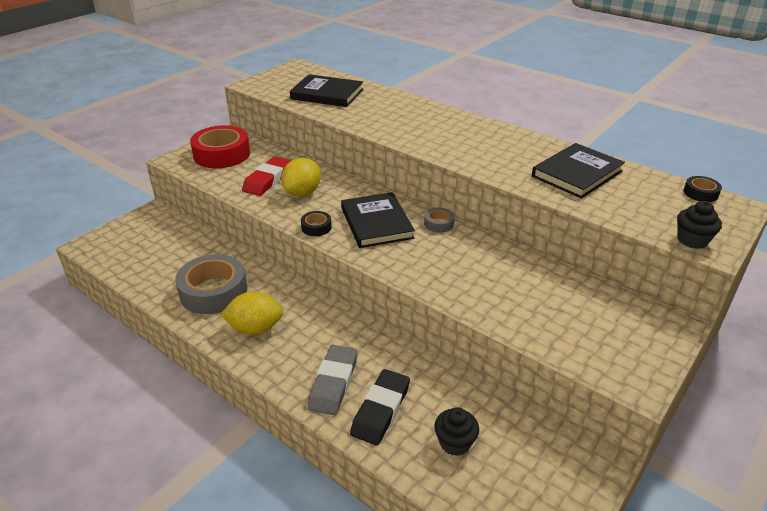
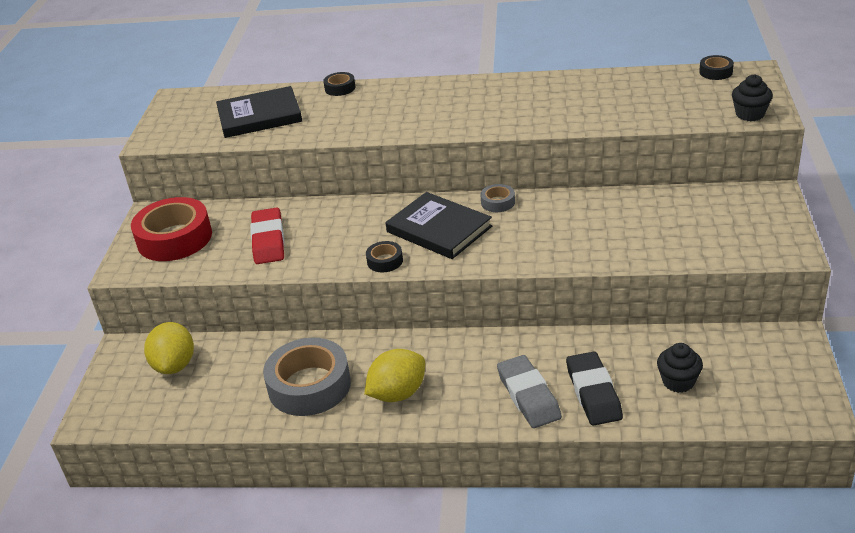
camera: 30 degrees left, 0 degrees up
yellow lemon [281,158,321,196] -> yellow lemon moved to [144,322,194,374]
black book [532,143,625,198] -> none
none -> black tape [323,72,356,96]

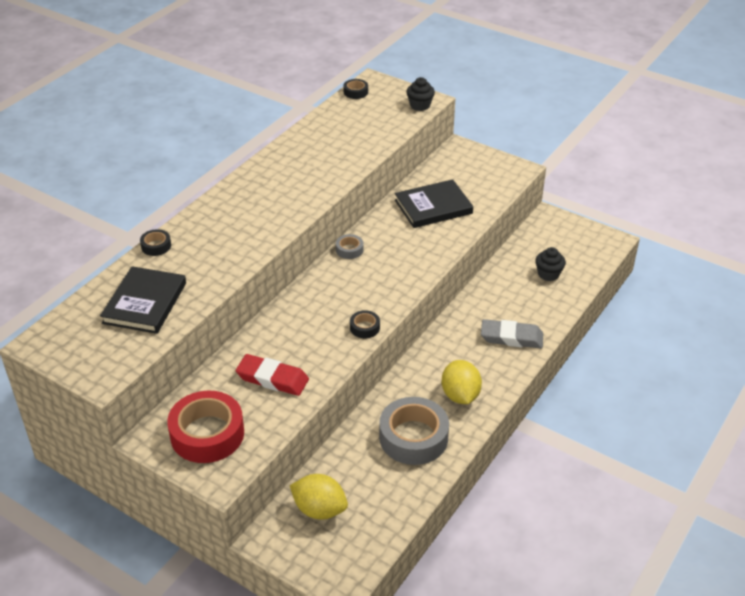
camera: 65 degrees left, 5 degrees up
black book [386,192,492,259] -> black book moved to [395,179,473,228]
black eraser [566,352,623,426] -> none

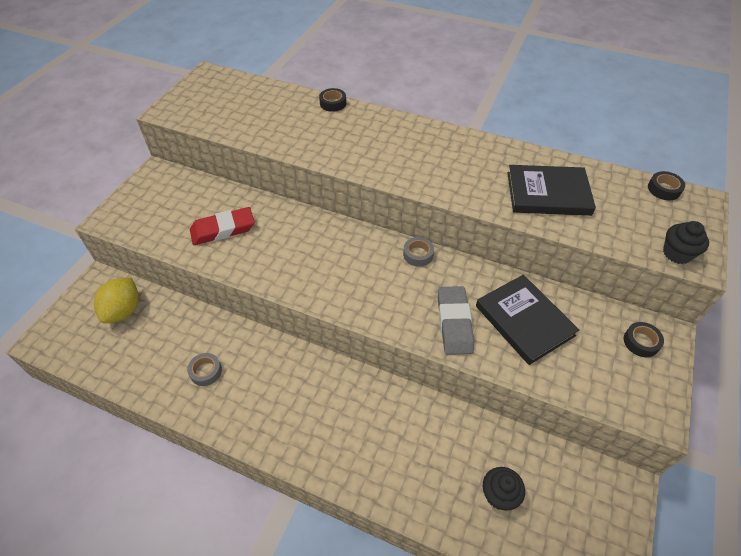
camera: 80 degrees right, 10 degrees up
black book [100,266,186,334] -> black book moved to [507,165,596,216]
red tape [167,391,244,463] -> none
red eraser [236,354,309,396] -> red eraser turned 60 degrees clockwise [190,207,255,245]
black tape [350,310,380,338] -> black tape moved to [624,322,664,357]
grey tape [379,397,449,465] -> grey tape [187,353,222,386], size x0.45
yellow lemon [442,360,482,404] -> none
grey eraser [481,319,543,348] -> grey eraser moved to [438,286,474,355]

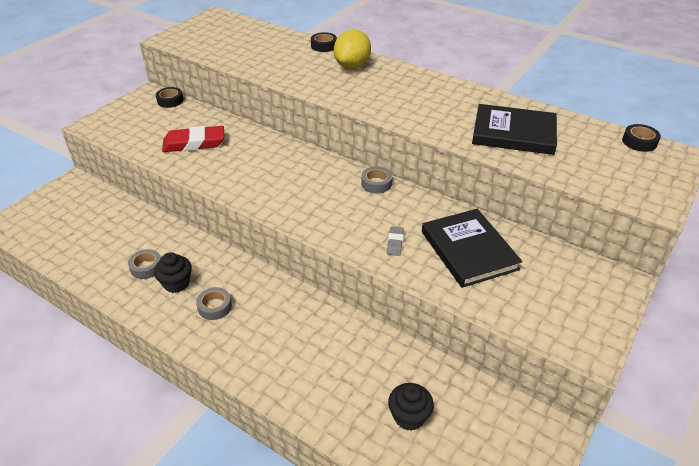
camera: 10 degrees right, 10 degrees down
yellow lemon [94,278,139,324] -> yellow lemon moved to [334,30,371,69]
grey eraser [438,286,474,355] -> grey eraser [387,227,404,256], size x0.47
black tape [624,322,664,357] -> black tape moved to [156,87,184,108]
black cupcake [663,221,709,264] -> black cupcake moved to [154,252,192,293]
none -> grey tape [196,287,232,320]

